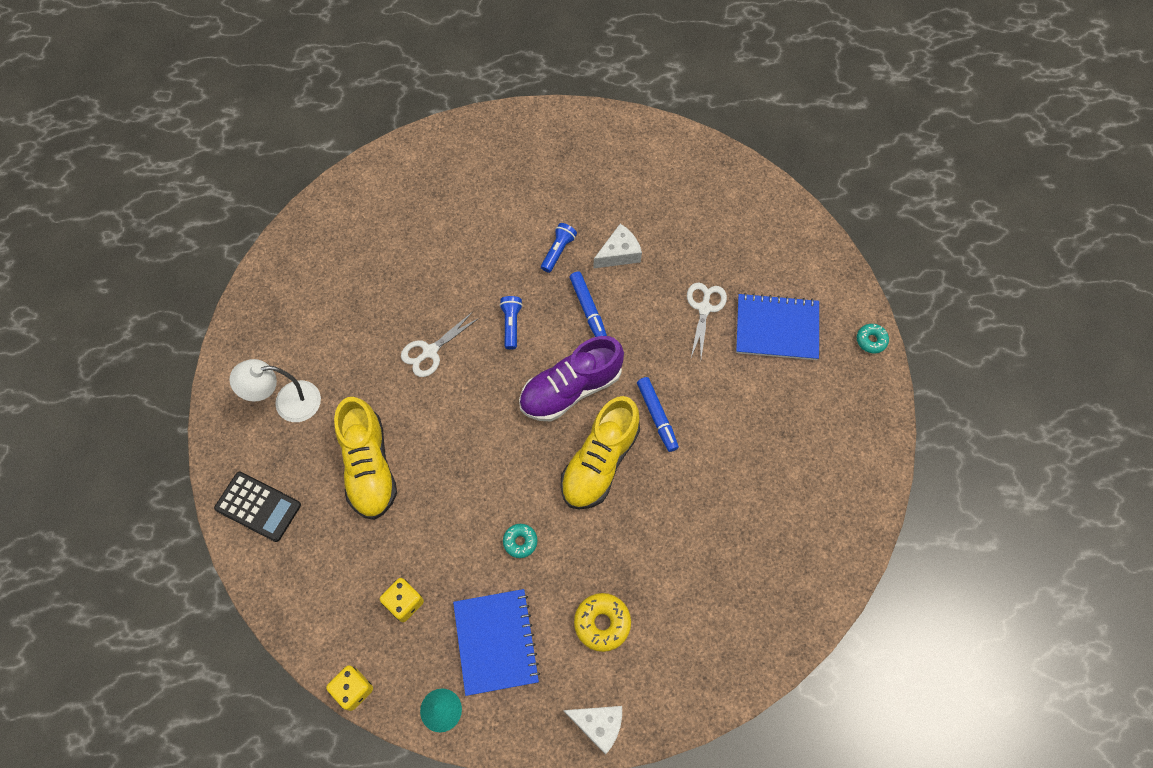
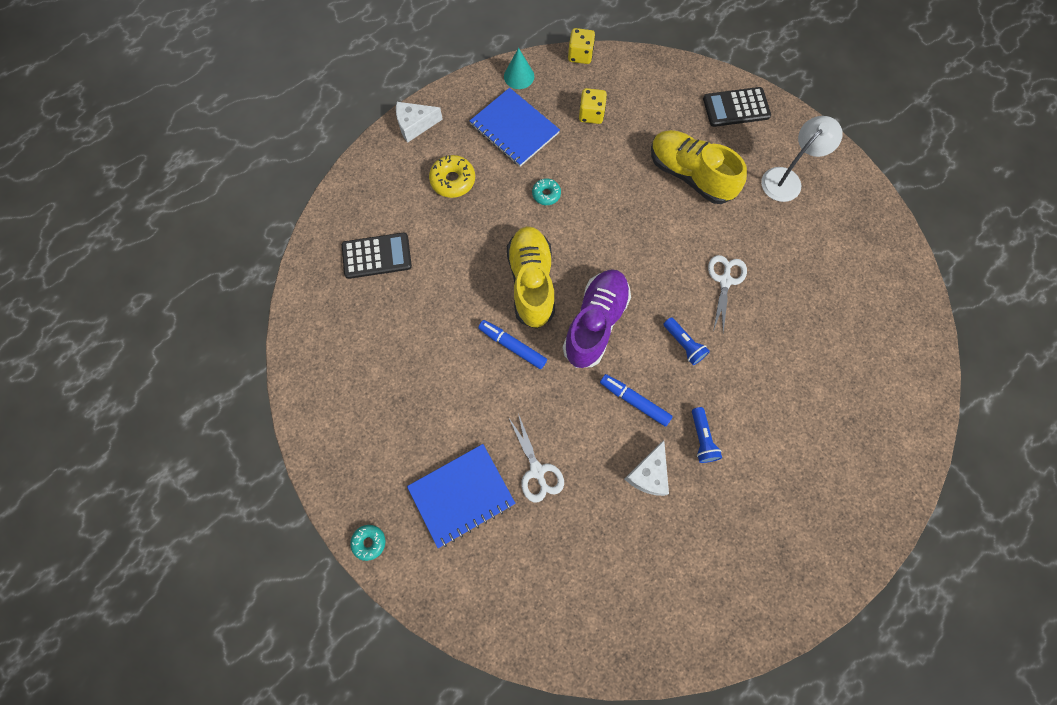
camera: 145 degrees right, 5 degrees up
none -> black calculator [342,233,412,279]

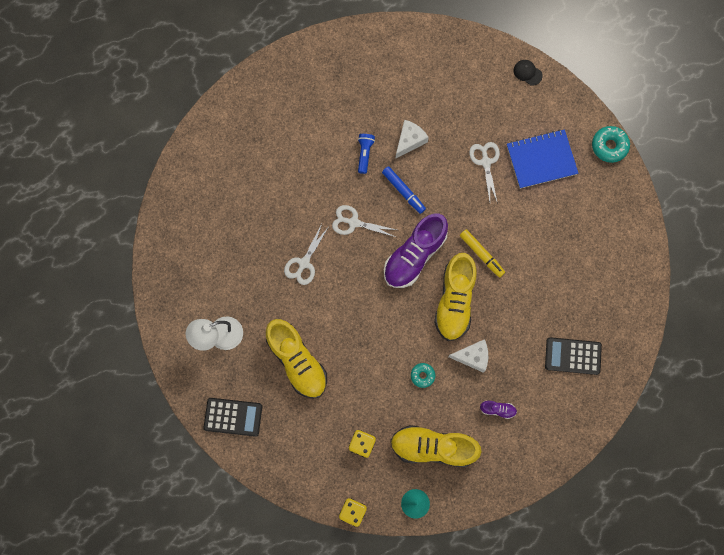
camera: 165 degrees left, 5 degrees up
turquoise donut [350,525,385,561] -> turquoise donut [592,126,630,163], size x1.59
white cheese [396,102,443,143] -> white cheese moved to [448,339,488,373]
yellow donut [429,155,475,198] -> purple shoe [480,401,517,419]
blue notebook [470,88,560,167] -> yellow shoe [390,425,482,467]
blue marker [478,320,547,369] -> yellow marker [460,229,505,278]
blue flashlight [663,317,710,365] -> white scissors [332,205,396,237]
none -> black cap [514,60,543,86]

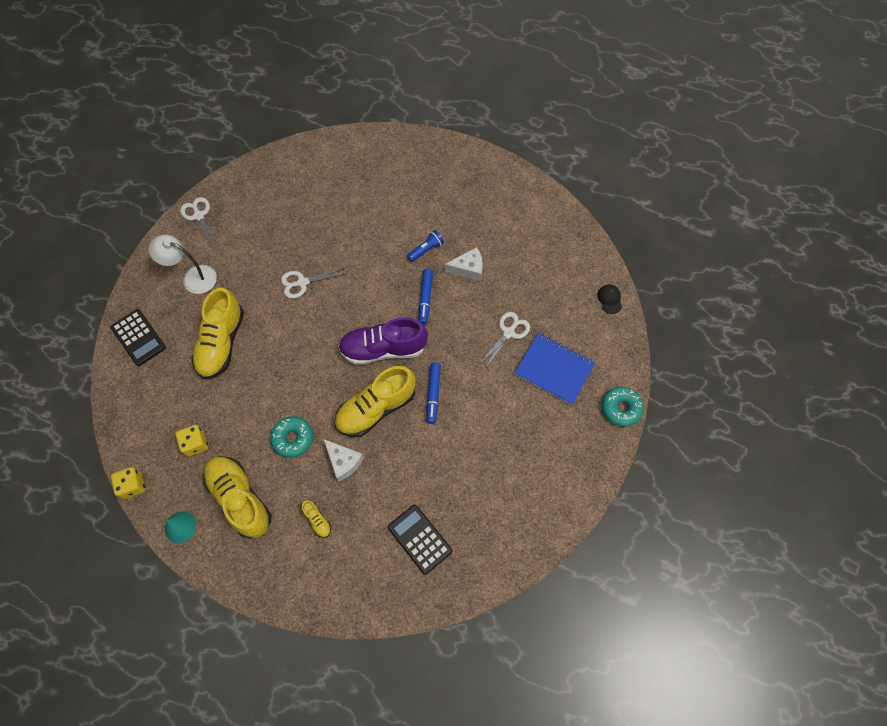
camera: 45 degrees right, 10 degrees down
white scissors [332,205,396,237] -> white scissors moved to [180,197,219,248]
turquoise donut [411,363,435,388] -> turquoise donut [270,416,313,458], size x1.59
yellow marker [460,229,505,278] -> blue marker [427,362,441,424]
purple shoe [480,401,517,419] -> yellow shoe [302,500,331,538]

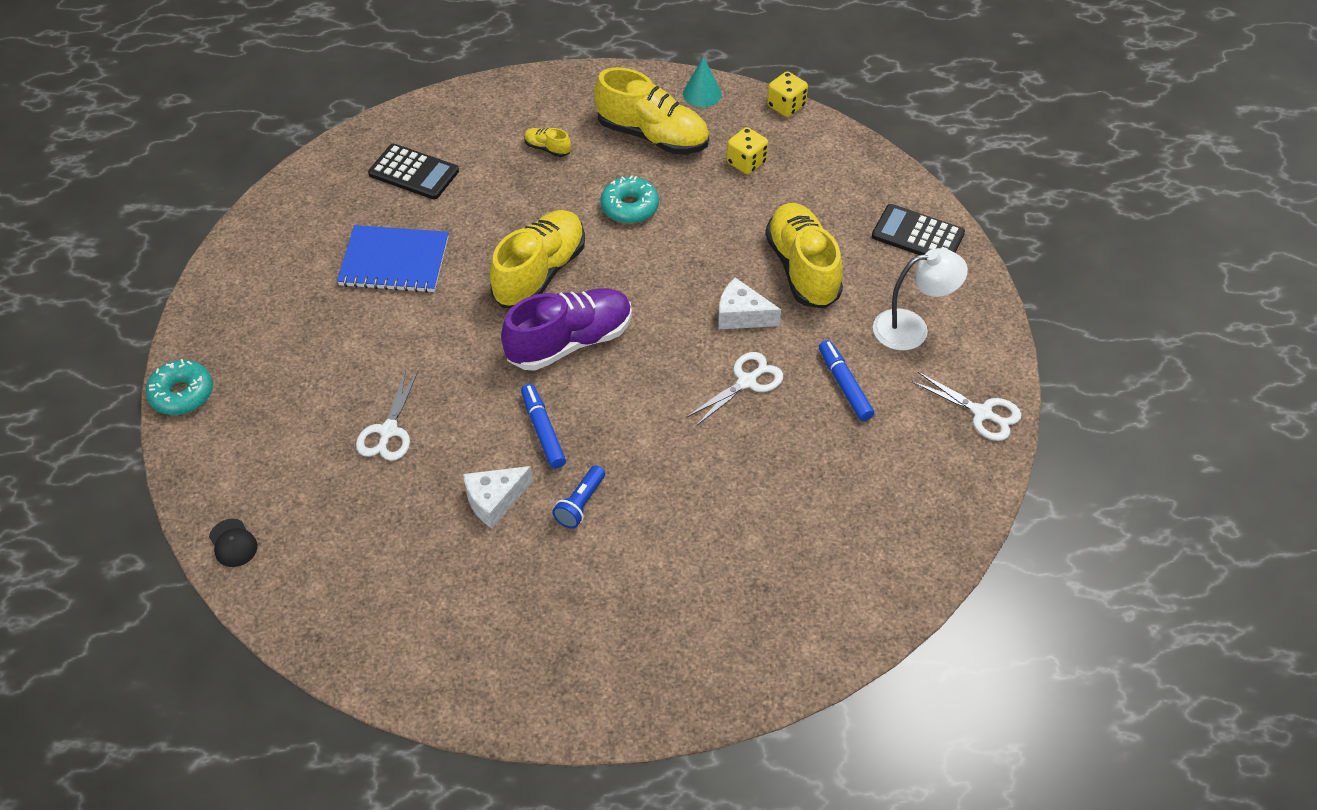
camera: 155 degrees right, 15 degrees down
white cheese [324,439,364,481] -> white cheese moved to [718,277,781,329]
blue marker [427,362,441,424] -> blue marker moved to [819,340,874,421]
blue notebook [514,333,596,405] -> blue notebook moved to [337,225,449,293]

